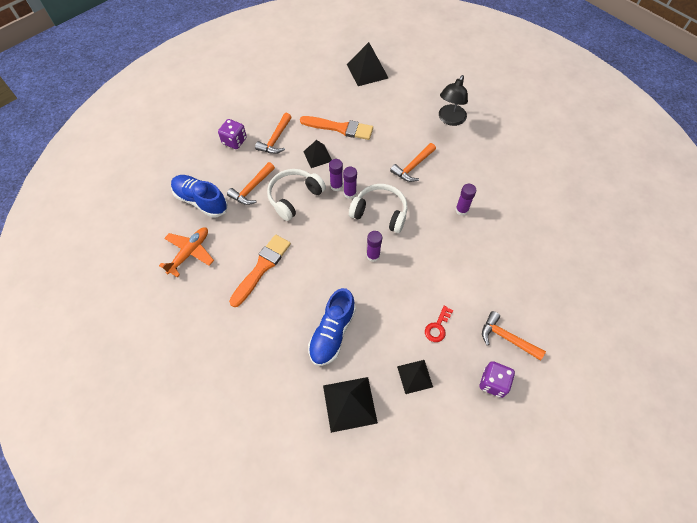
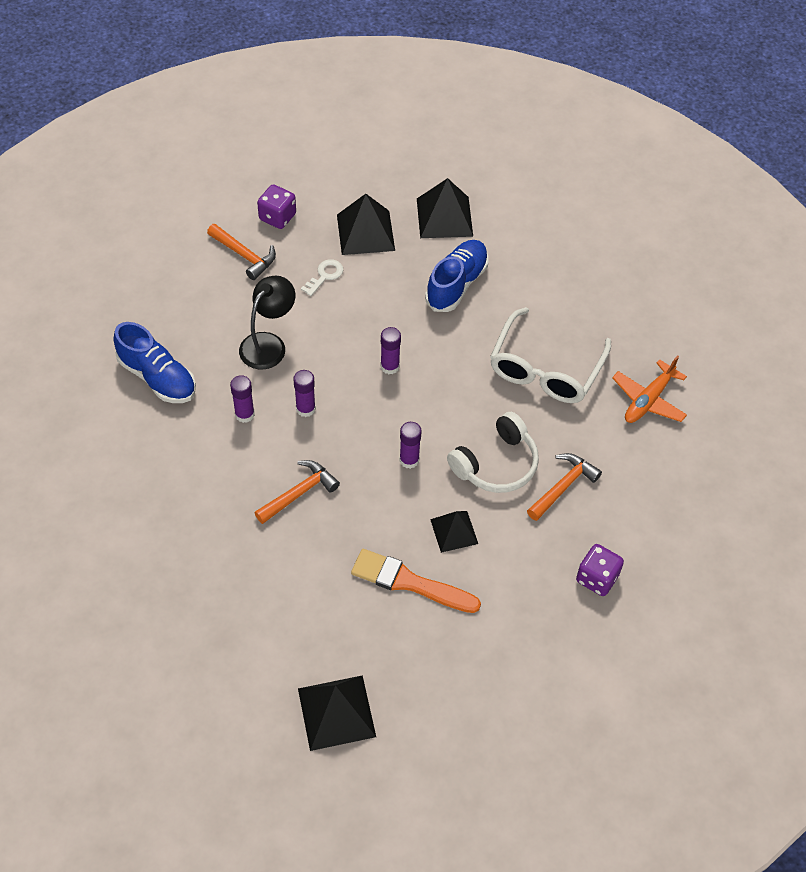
camera: 175 degrees left, 5 degrees down
blue shoe [171,175,228,217] -> blue shoe moved to [113,322,196,403]
orange brush [229,234,291,307] -> white glasses [490,307,611,403]
orange hammer [255,113,292,154] -> none
purple glue stick [329,159,343,191] -> purple glue stick moved to [293,370,316,417]
white headphones [349,184,408,233] -> none
black pyramid [397,360,433,394] -> black pyramid [337,194,395,255], size x1.58
red key [425,306,453,342] -> white key [301,259,343,296]
black lamp [439,75,468,126] -> black lamp moved to [239,276,295,370]

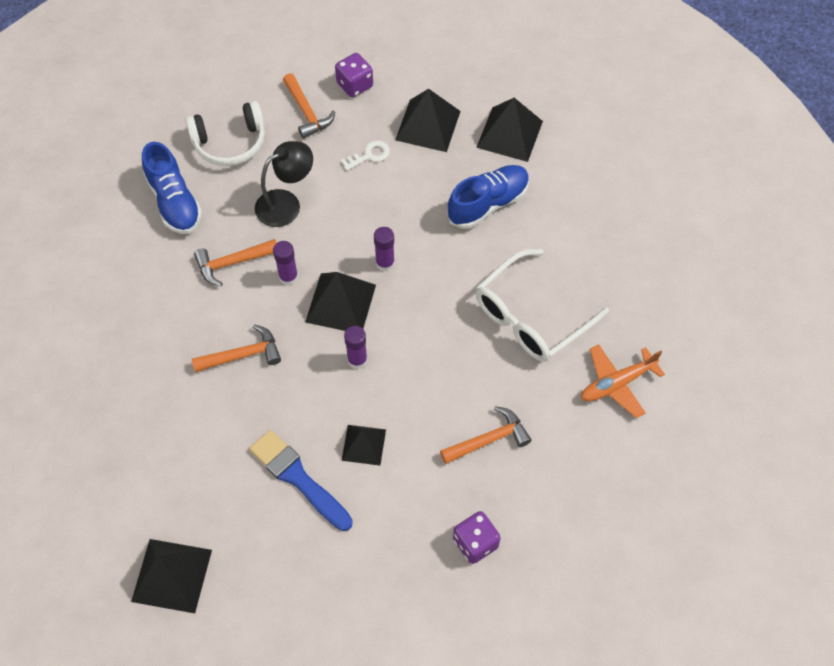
camera: 25 degrees right, 5 degrees up
purple glue stick [230,375,255,423] -> orange hammer [194,239,276,286]
orange brush [351,549,481,613] -> blue brush [249,430,353,531]
white headphones [447,412,539,493] -> white headphones moved to [185,101,265,166]
none -> black pyramid [305,272,376,331]

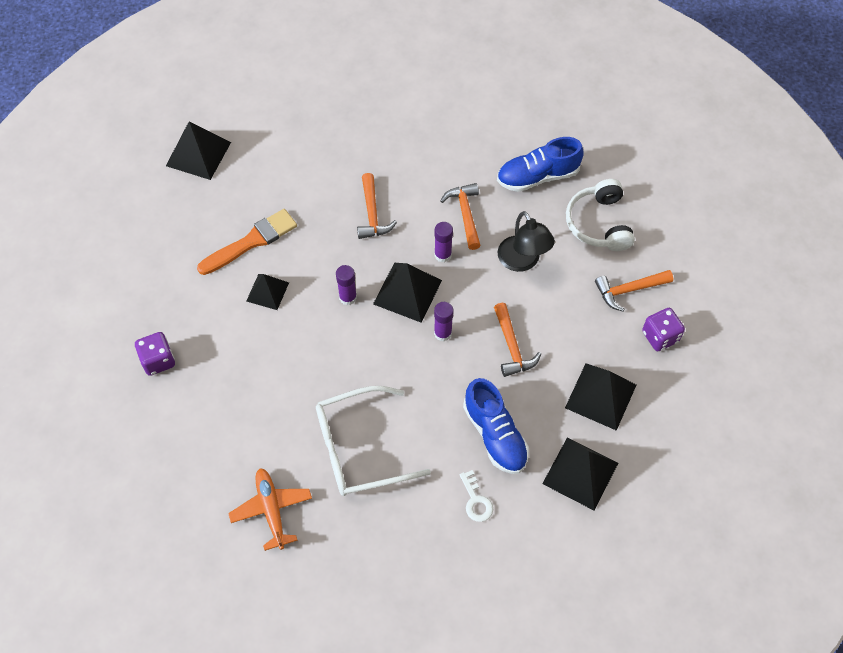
camera: 100 degrees right, 0 degrees up
blue brush [249,430,353,531] -> orange brush [197,209,297,275]
white key [341,140,390,171] -> white key moved to [459,470,493,522]
orange hammer [440,406,531,464] -> orange hammer moved to [494,303,541,377]
white glasses [475,249,609,362] -> white glasses turned 75 degrees counterclockwise [316,386,431,496]

